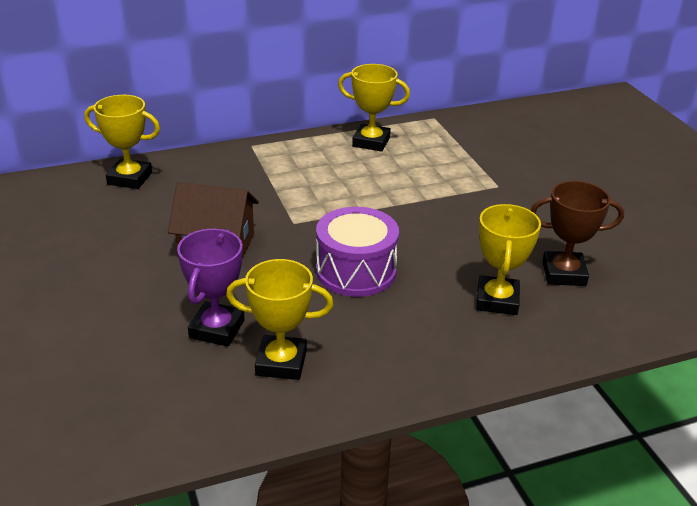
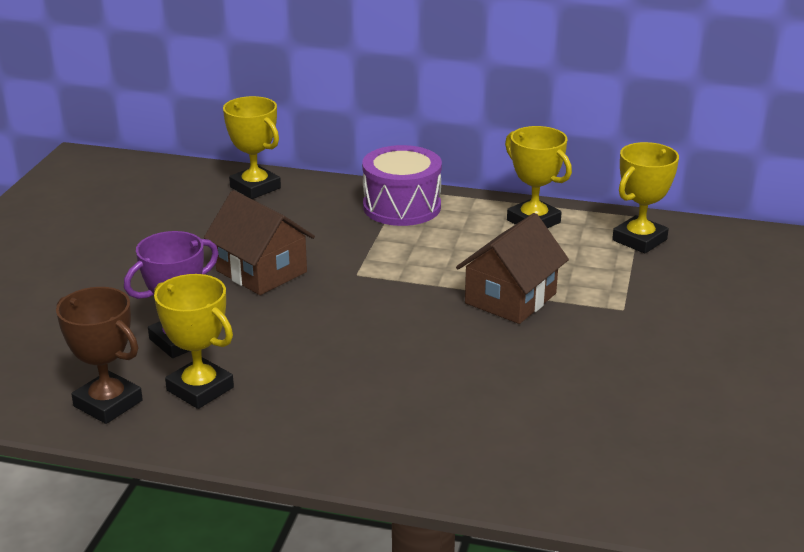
camera: 35 degrees right, 5 degrees down
purple drum [316,207,399,297] -> purple drum moved to [362,145,442,226]
yellow trophy [476,204,541,315] -> yellow trophy moved to [612,142,679,253]
brown trophy [531,181,624,286] -> brown trophy moved to [56,287,143,424]
none -> brown house [456,213,569,324]

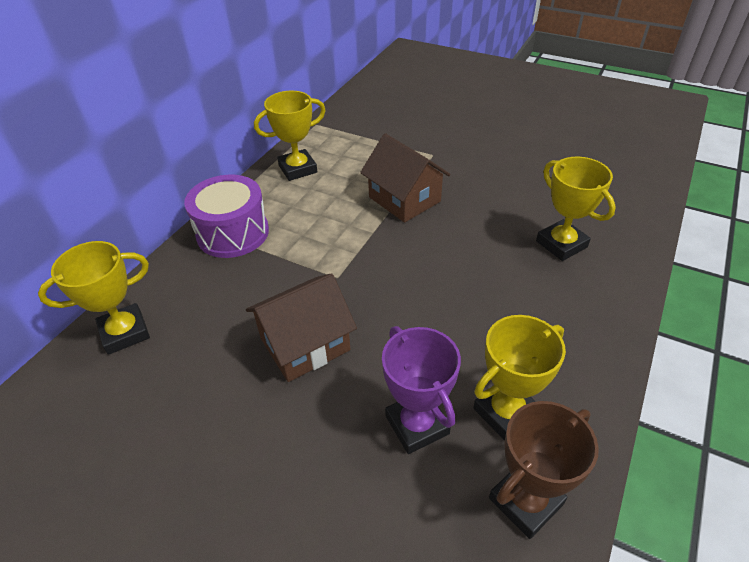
camera: 75 degrees left, 15 degrees up
yellow trophy [612,142,679,253] -> yellow trophy moved to [536,157,616,261]

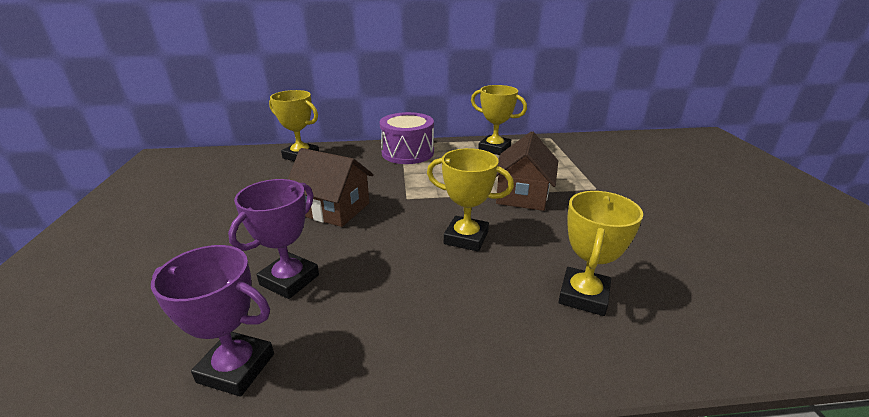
camera: 55 degrees right, 15 degrees down
yellow trophy [473,315,566,441] -> yellow trophy moved to [427,148,514,252]
brown trophy [489,401,599,539] -> purple trophy [151,245,274,396]

